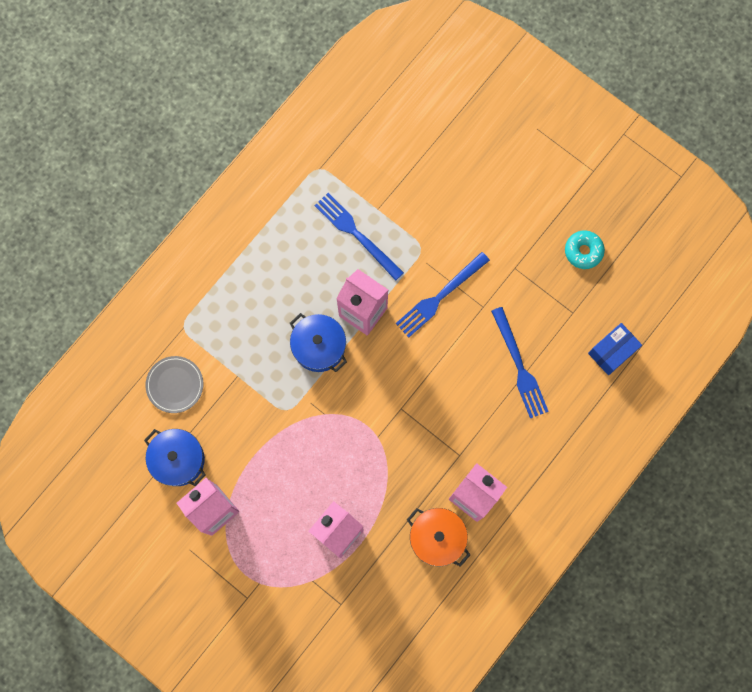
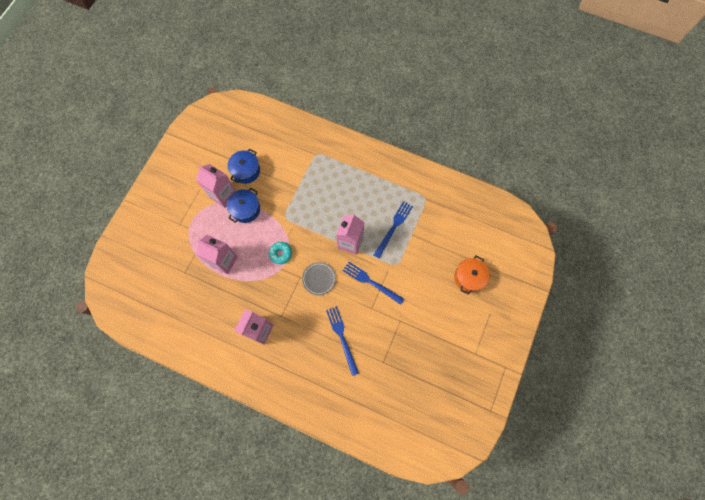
camera: 75 degrees right, 5 degrees down
grey plate [146,356,203,413] -> grey plate moved to [302,262,336,295]
blue pot [290,313,347,372] -> blue pot moved to [227,188,260,223]
orange pot [407,508,470,567] -> orange pot moved to [454,256,490,295]
blue fork [491,307,549,419] -> blue fork turned 105 degrees clockwise [326,306,359,376]
turquoise donut [565,230,605,269] -> turquoise donut moved to [269,242,292,264]
blue box [588,323,642,375] -> none

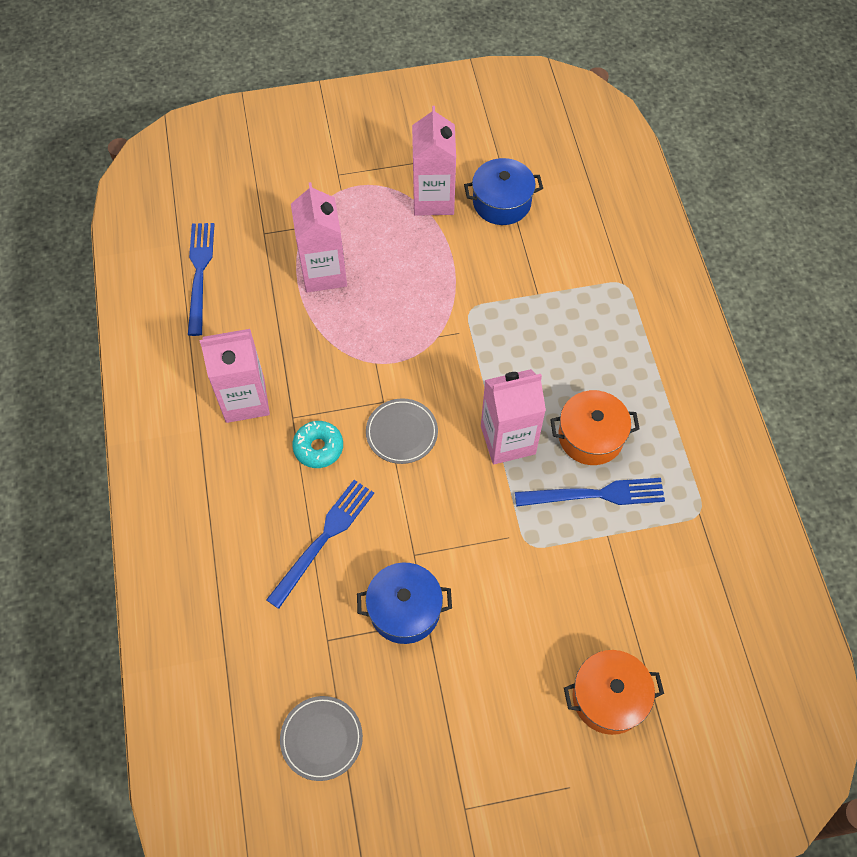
camera: 55 degrees right, 10 degrees down
blue pot [227,188,260,223] -> blue pot moved to [357,562,452,644]
turquoise donut [269,242,292,264] -> turquoise donut moved to [292,421,343,468]
blue fork [343,262,404,305] -> blue fork moved to [188,223,214,336]
none -> grey plate [280,696,363,781]
none -> orange pot [550,390,640,465]

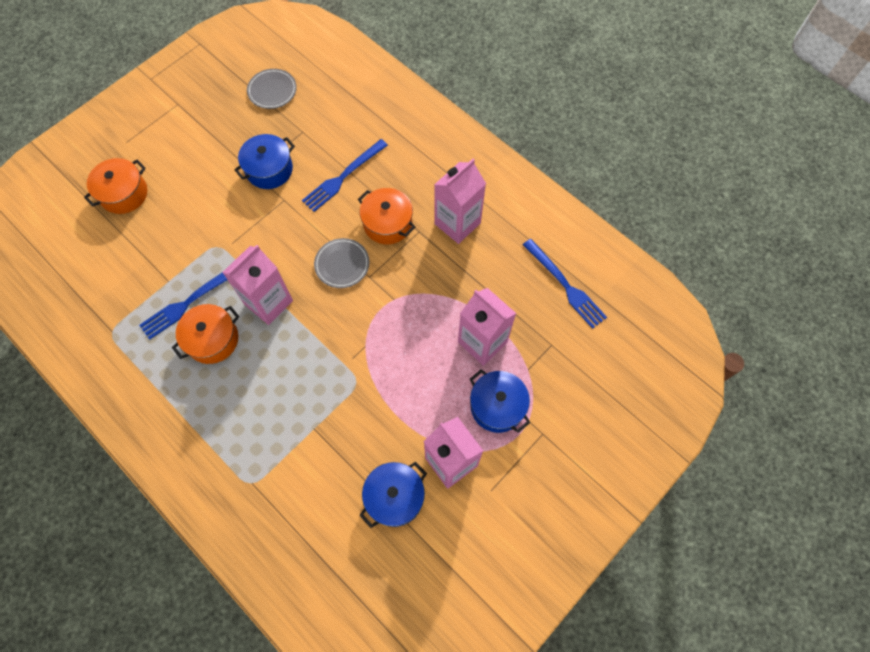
camera: 145 degrees right, 5 degrees up
blue fork [266,480,374,609] -> blue fork turned 45 degrees clockwise [302,139,388,212]
turquoise donut [292,421,343,468] -> orange pot [358,188,415,244]
none -> blue pot [470,369,530,433]

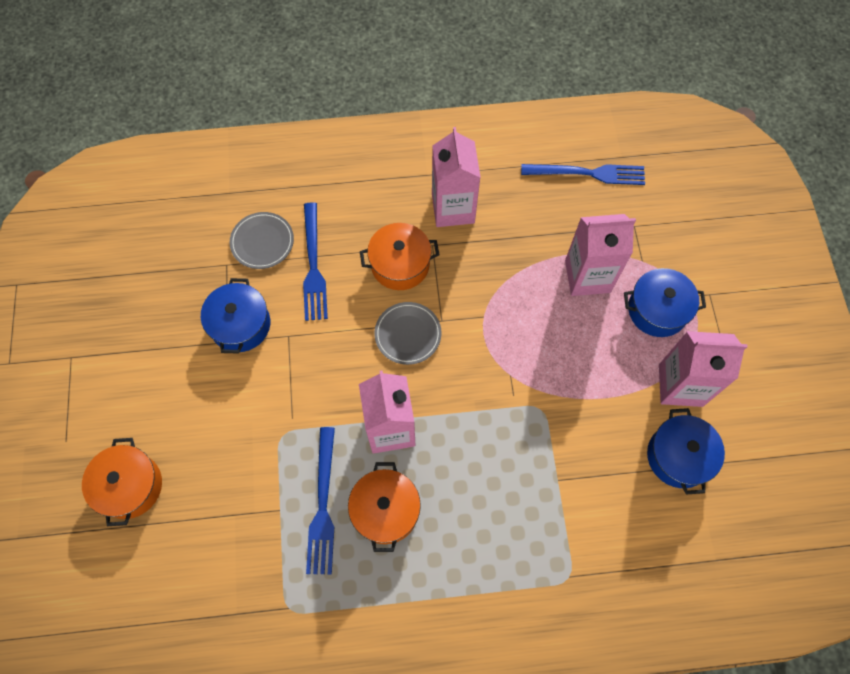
camera: 50 degrees left, 0 degrees up
grey plate [247,69,297,109] -> grey plate moved to [230,212,294,269]

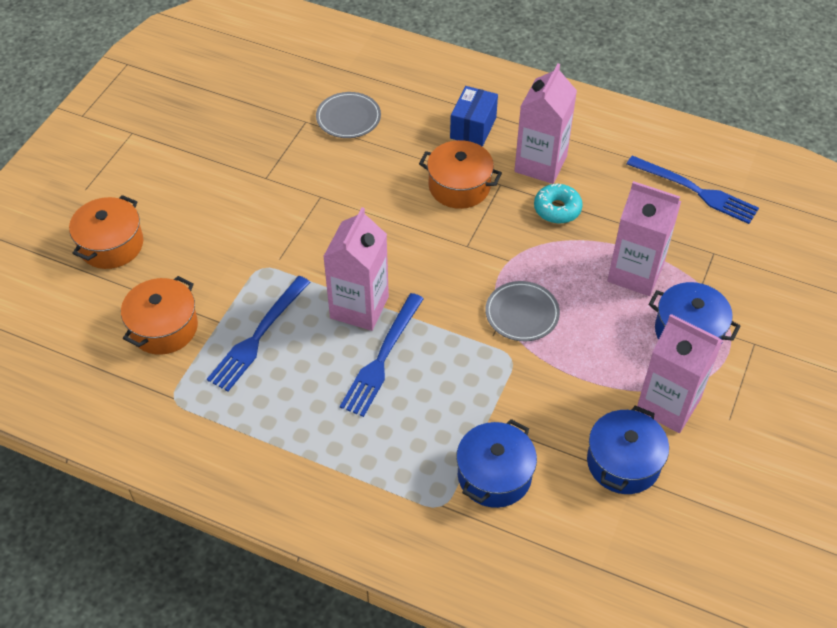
camera: 30 degrees right, 15 degrees down
blue pot [201,278,270,354] -> blue pot moved to [456,419,537,508]
blue fork [303,202,328,321] -> blue fork moved to [340,293,424,417]
orange pot [348,462,421,552] -> orange pot moved to [121,276,198,355]
grey plate [374,302,441,365] -> grey plate moved to [485,281,560,341]
none -> blue box [450,86,498,147]
none -> turquoise donut [534,183,583,224]

